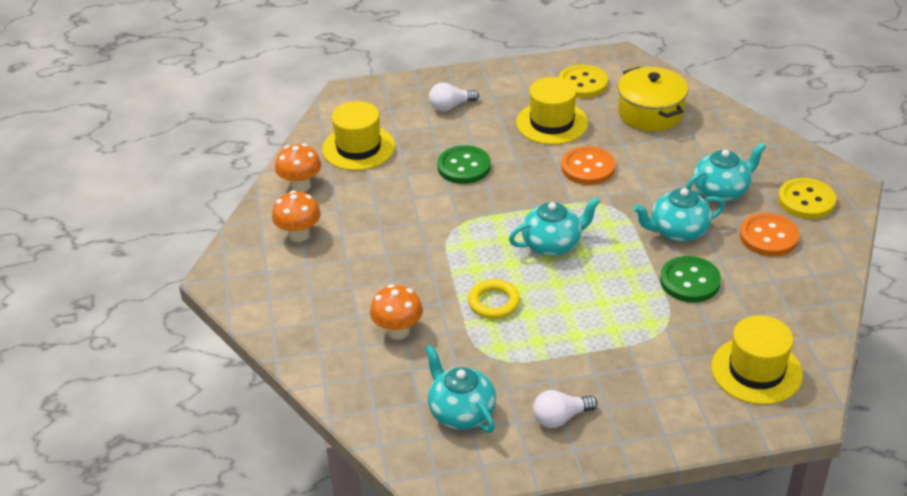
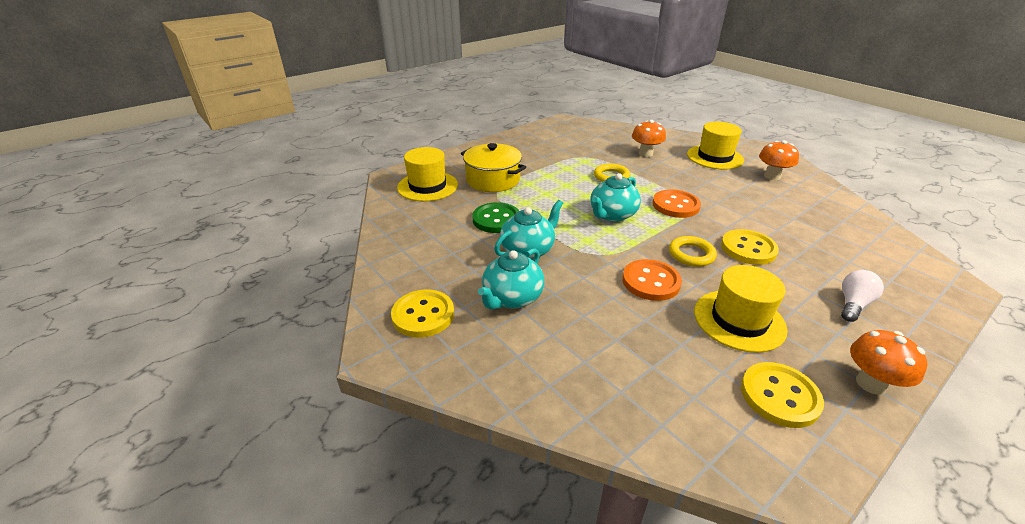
camera: 150 degrees right, 5 degrees down
orange mushroom [275,143,321,192] -> orange mushroom moved to [850,330,927,395]
yellow hat [322,101,395,171] -> yellow hat moved to [687,122,744,169]
turquoise teapot [425,345,496,433] -> none
green button [437,145,491,184] -> yellow button [721,229,779,265]
white light bulb [533,390,598,428] -> none
yellow pot [618,67,688,131] -> yellow pot moved to [461,143,526,192]
orange button [740,213,799,256] -> orange button moved to [652,189,701,218]
none -> yellow ring [669,236,717,267]

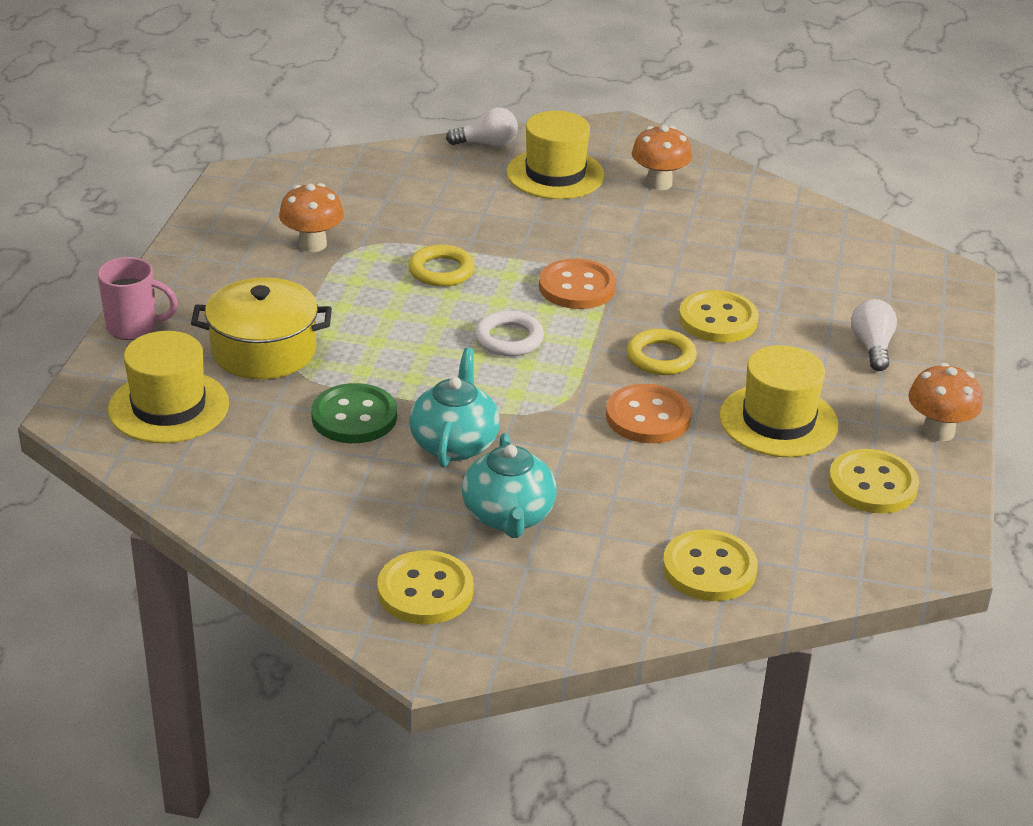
camera: 40 degrees left, 0 degrees up
turquoise teapot [591,173,641,222] -> white ring [475,311,544,356]
orange mushroom [632,120,666,157] -> orange mushroom moved to [279,183,344,252]
none -> pink mug [97,257,178,340]
none -> white light bulb [446,107,518,147]
none -> yellow button [663,529,758,601]

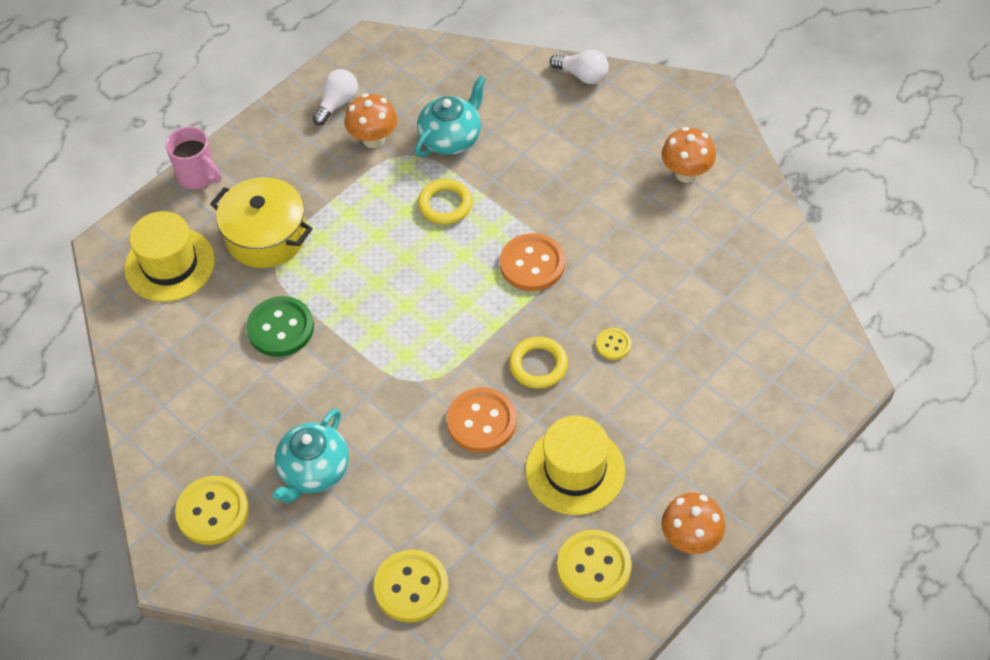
camera: 35 degrees right, 20 degrees up
turquoise teapot [409,348,500,467] -> turquoise teapot moved to [415,75,486,157]
white ring [475,311,544,356] -> none
yellow hat [507,111,605,199] -> none
yellow button [679,290,759,343] -> yellow button [596,328,631,360], size x0.52
white light bulb [851,299,897,371] -> white light bulb moved to [312,69,358,125]

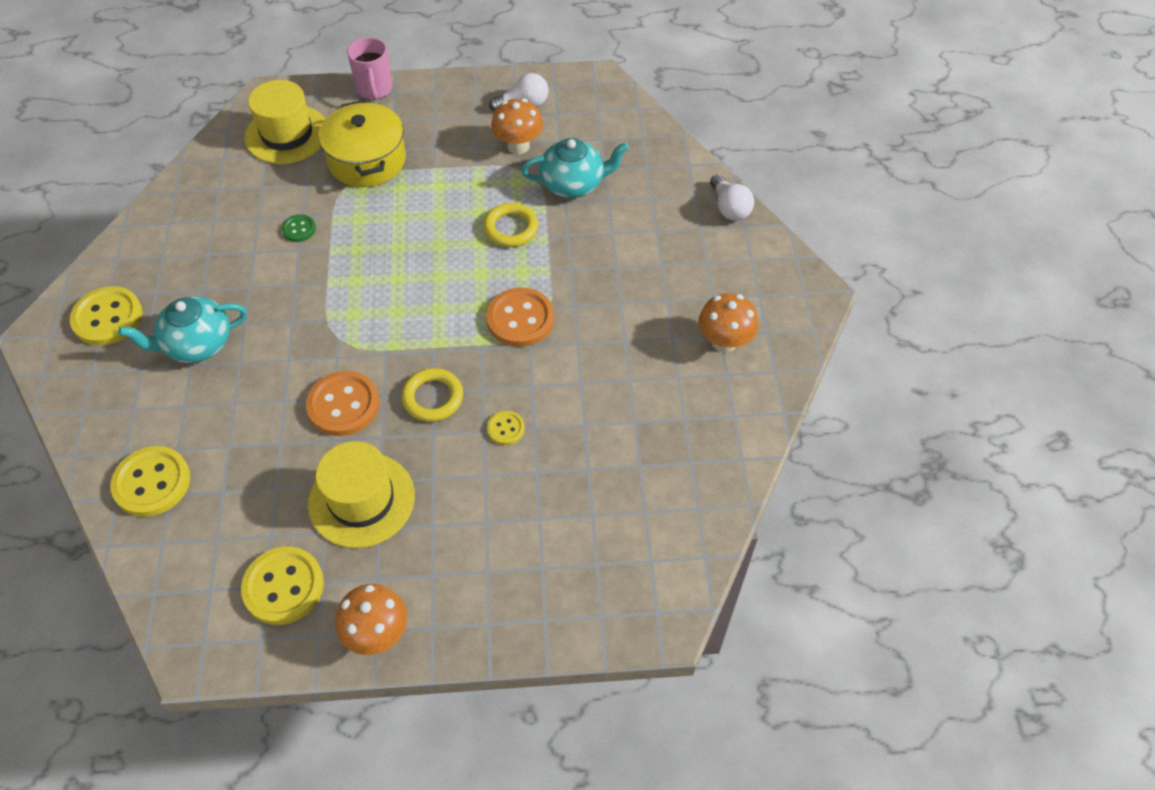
camera: 40 degrees right, 0 degrees up
green button [246,296,314,357] -> green button [282,214,316,242], size x0.52

